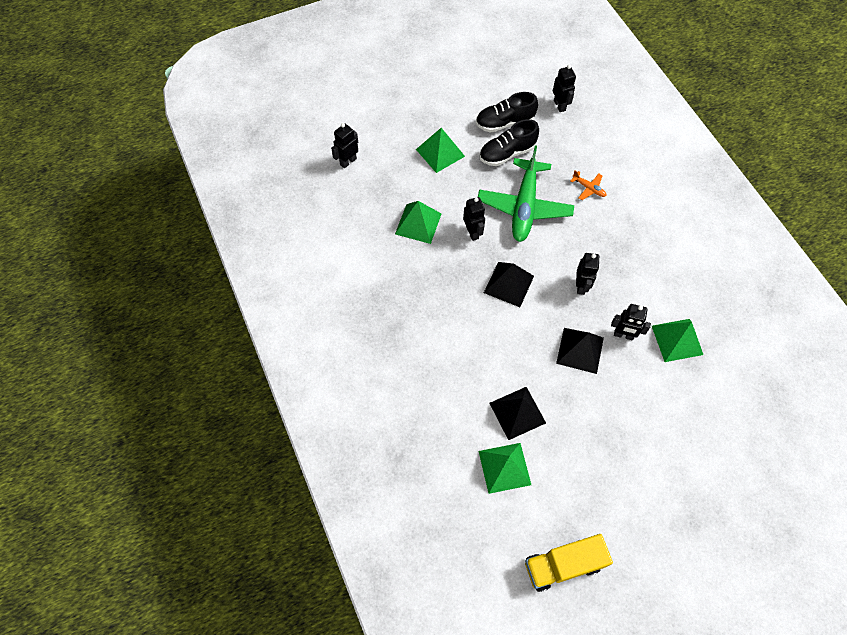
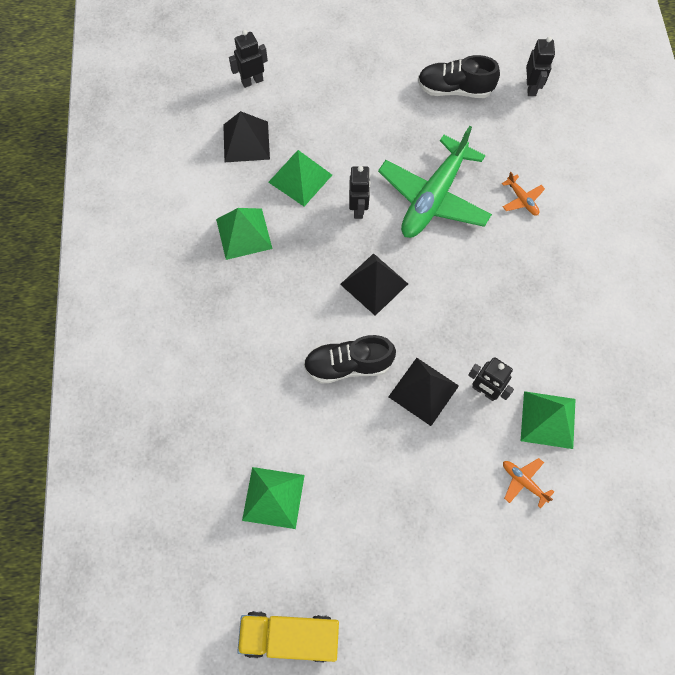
camera: 20 degrees right, 5 degrees up
green pyramid [416,128,465,173] -> green pyramid moved to [216,208,272,260]
black shoe [479,119,539,166] -> black shoe moved to [304,335,396,384]
black pyramid [489,387,546,440] -> black pyramid moved to [223,111,270,162]
black robot [576,253,600,295] -> none
none -> orange plane [503,458,554,508]

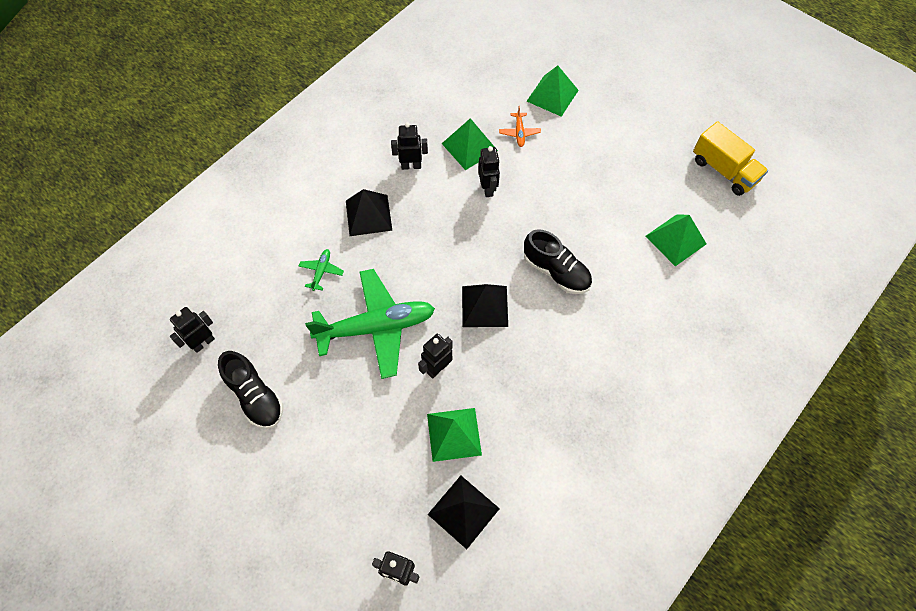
camera: 135 degrees left, 5 degrees down
green pyramid [216,208,272,260] -> green pyramid moved to [527,65,579,117]
black pyramid [388,358,459,426] -> black pyramid moved to [346,189,392,236]
orange plane [502,172,545,216] -> green plane [299,249,344,291]
none -> black robot [391,122,428,170]

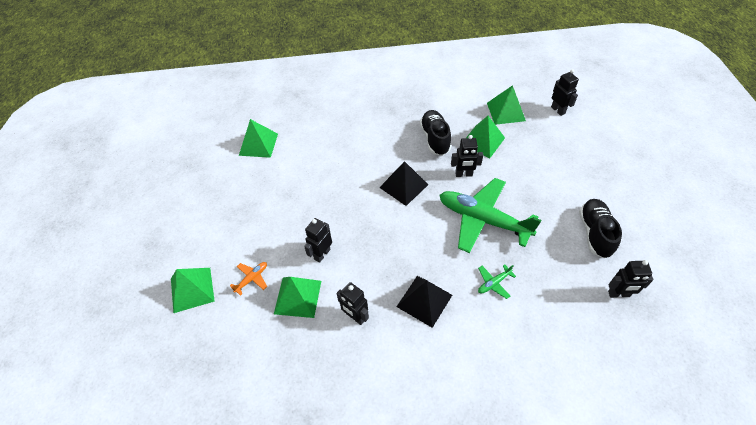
camera: 135 degrees left, 10 degrees down
black pyramid [428,476,500,549] -> green pyramid [487,85,526,125]
black shoe [524,229,592,294] -> black shoe moved to [420,110,451,156]
yellow truck [693,121,768,196] -> none

